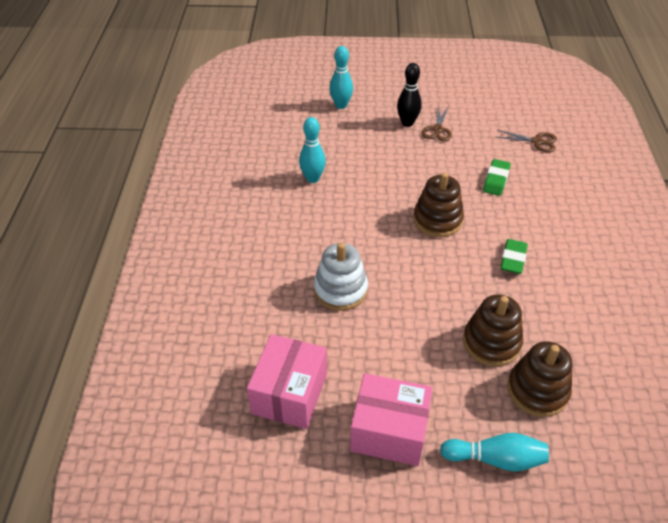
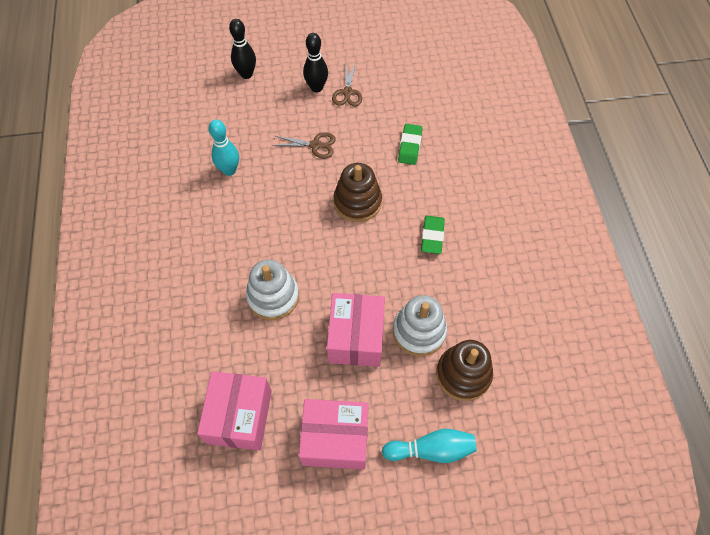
camera: 10 degrees left, 15 degrees up
turquoise bowling pin [330,46,353,109] -> black bowling pin [229,19,256,79]
brown stacking toy [463,295,523,366] -> white stacking toy [393,295,447,356]
brown scissors [497,130,557,152] -> brown scissors moved to [273,132,336,158]
none -> pink box [327,293,385,367]

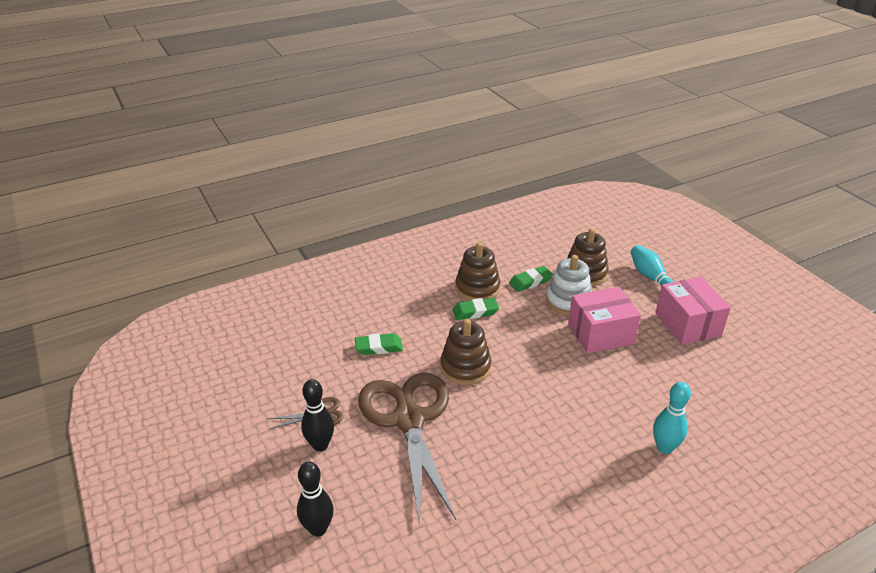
camera: 110 degrees left, 25 degrees down
pink box [197,371,272,450] -> none
turquoise bowling pin [209,119,239,176] -> turquoise bowling pin moved to [653,382,691,454]
white stacking toy [246,259,299,320] -> none
brown scissors [273,132,336,158] -> brown scissors [358,373,456,526], size x2.45
none -> brown stacking toy [455,242,500,301]
none -> green eraser [509,266,553,292]

